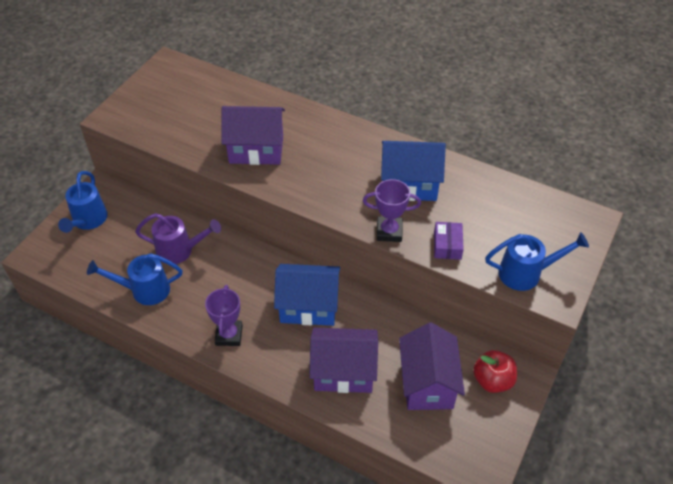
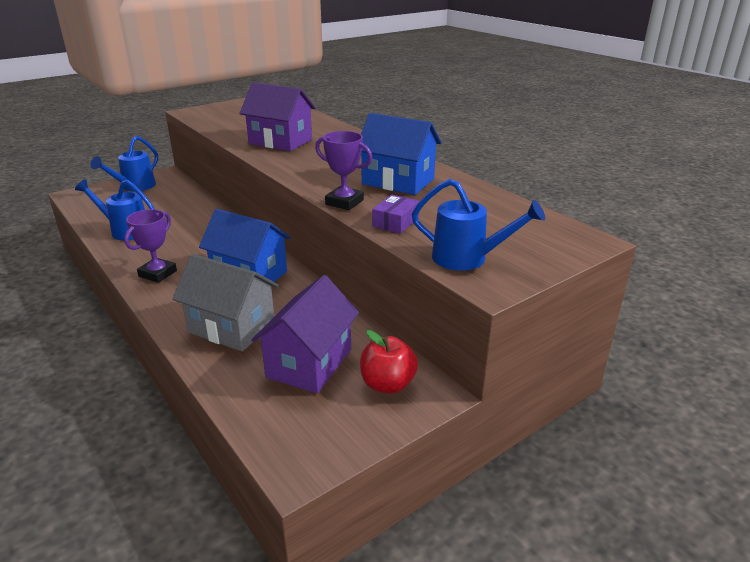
camera: 25 degrees right, 20 degrees down
purple watering can [135,213,221,264] -> none
purple house [309,328,378,393] -> grey house [172,254,279,352]

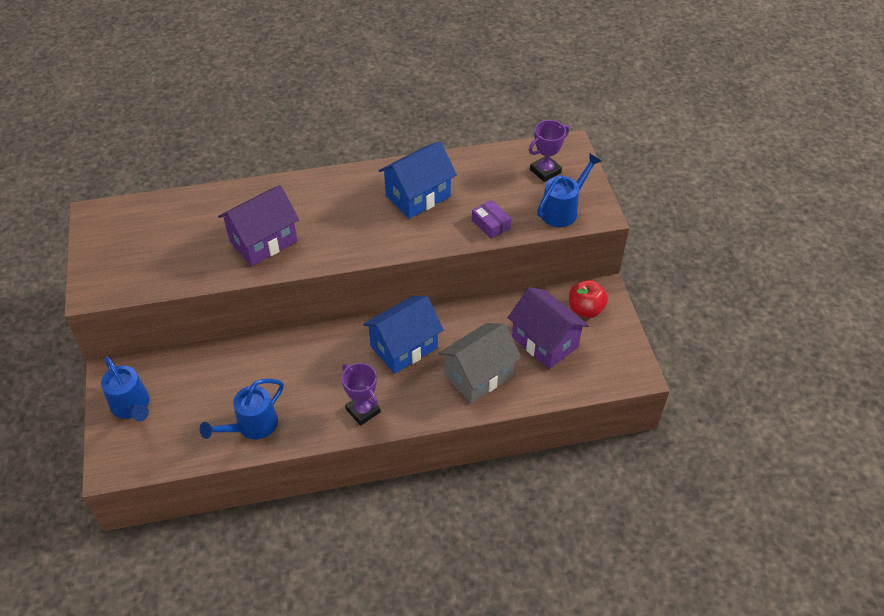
camera: 65 degrees left, 20 degrees up
purple trophy [315,131,373,210] -> purple trophy moved to [529,120,569,182]

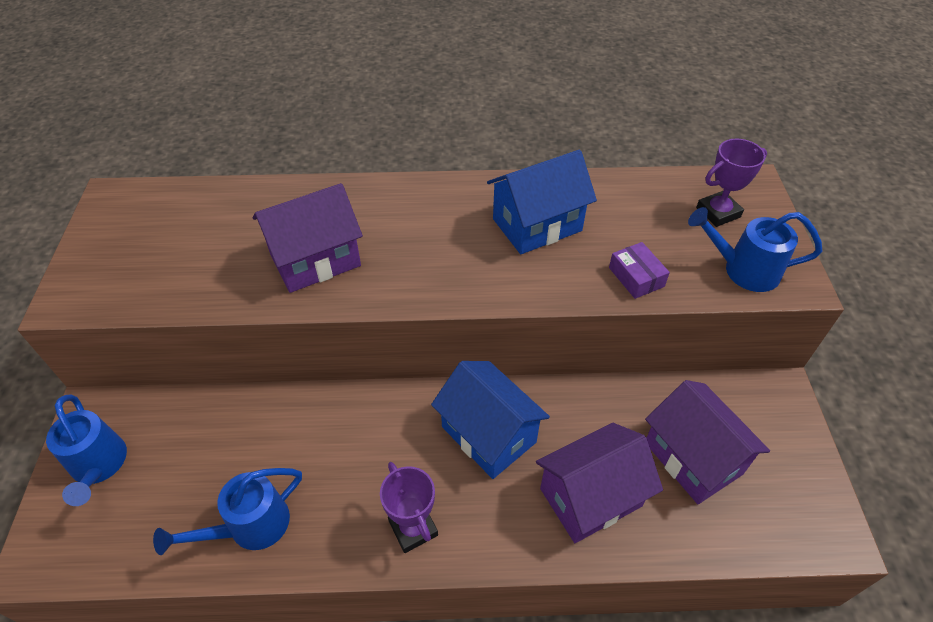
camera: 10 degrees right, 0 degrees up
blue house [363,296,444,374] -> blue house turned 75 degrees clockwise [431,361,550,479]
grey house [438,323,522,403] -> purple house [536,423,663,543]
blue watering can [537,153,602,227] -> blue watering can turned 135 degrees counterclockwise [688,207,822,292]
red apple [569,280,608,318] -> none

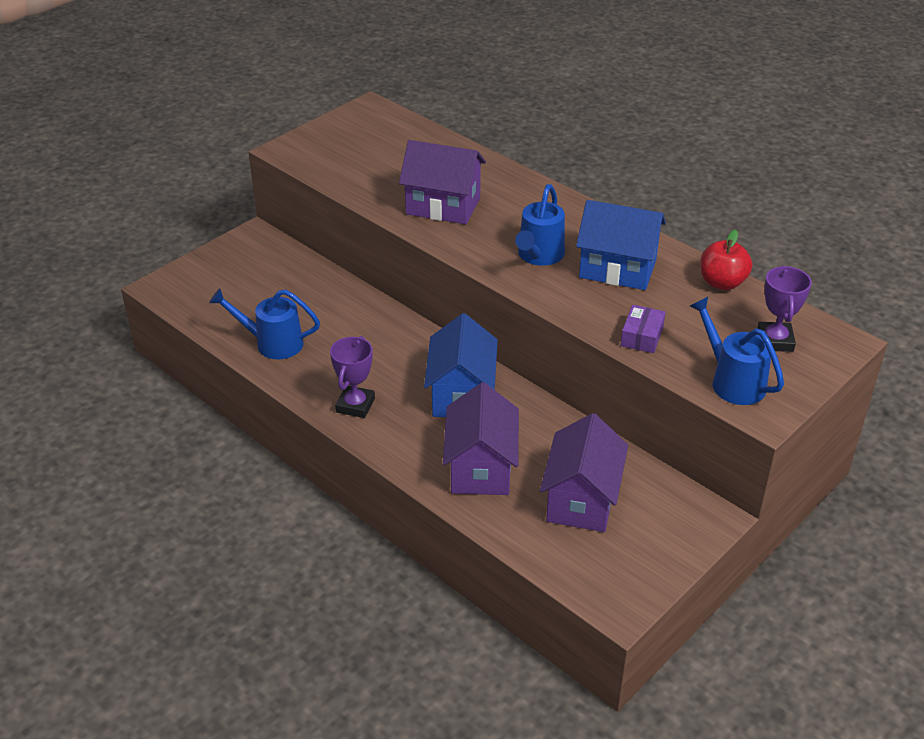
camera: 45 degrees right, 10 degrees down
blue watering can [46,394,127,506] -> blue watering can moved to [515,184,565,266]
purple house [536,423,663,543] -> purple house turned 75 degrees clockwise [443,382,519,495]
purple trophy [696,139,767,227] -> purple trophy turned 75 degrees clockwise [758,266,812,352]
none -> red apple [700,229,752,290]

